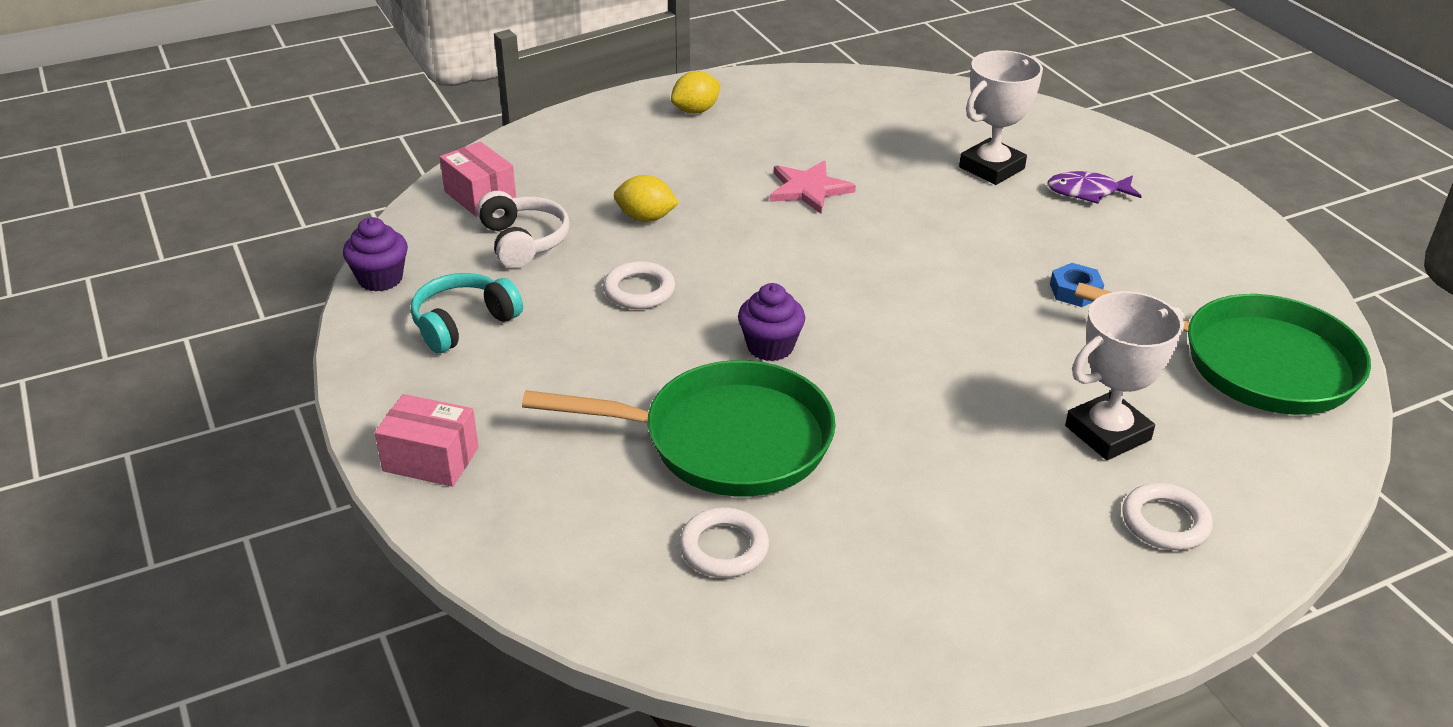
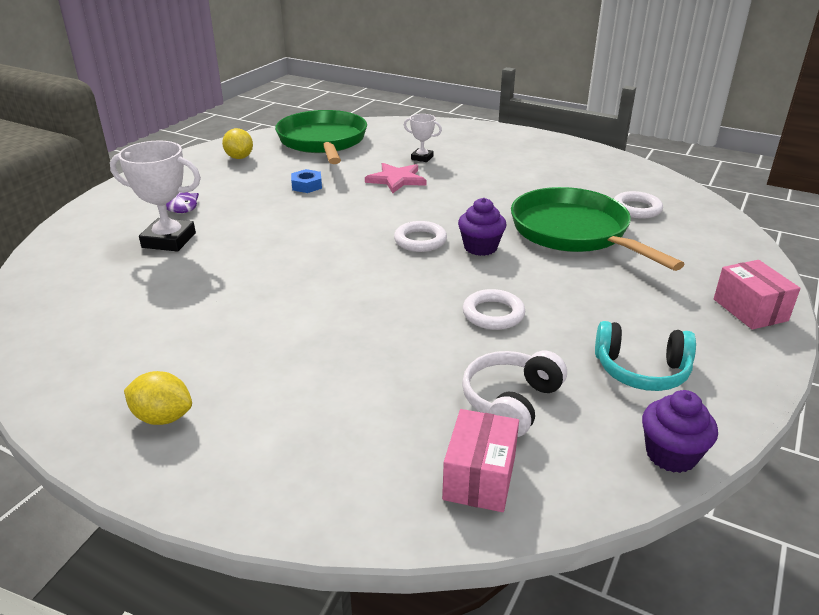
camera: 125 degrees left, 5 degrees down
yellow lemon [614,175,679,222] -> yellow lemon moved to [222,128,253,159]
pink star [770,160,856,214] -> pink star moved to [365,163,427,193]
white trophy [1065,291,1185,460] -> white trophy [404,114,442,162], size x0.55
white ring [1122,483,1213,550] -> white ring moved to [394,221,447,252]

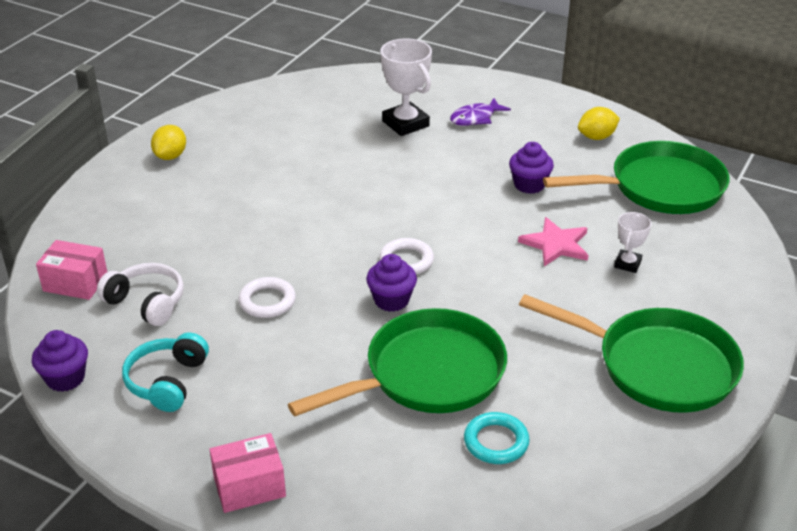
camera: 90 degrees right, 5 degrees up
white trophy [110,141,201,252] -> white trophy turned 45 degrees counterclockwise [380,39,432,136]
blue nut [291,169,322,193] -> purple cupcake [509,142,554,194]
white ring [614,191,663,219] -> turquoise ring [464,412,530,464]
none -> green pan [519,294,744,413]

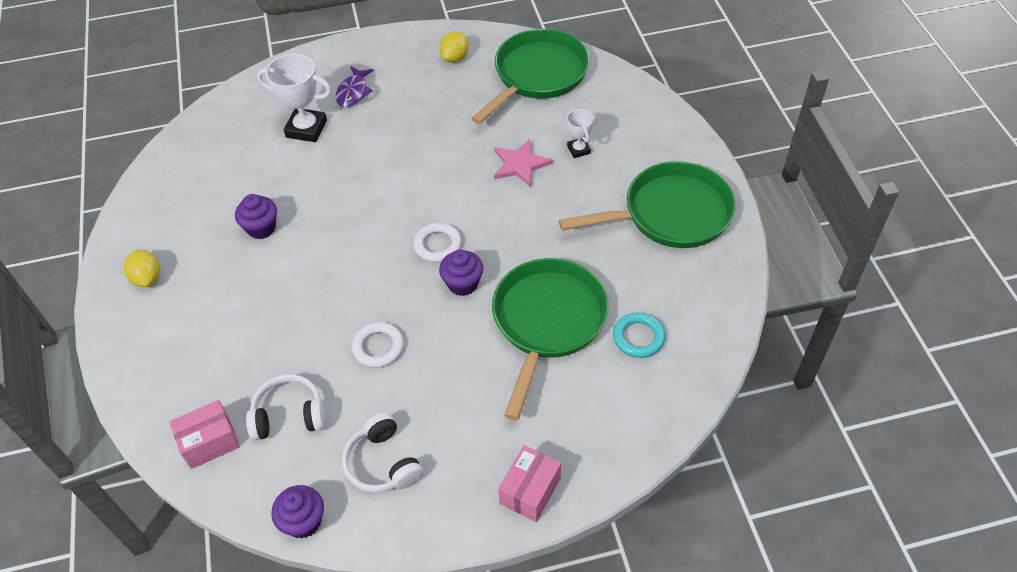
camera: 40 degrees left, 15 degrees up
turquoise headphones [122,333,209,412] -> white headphones [342,412,423,493]
purple cupcake [509,142,554,194] -> purple cupcake moved to [235,194,277,239]

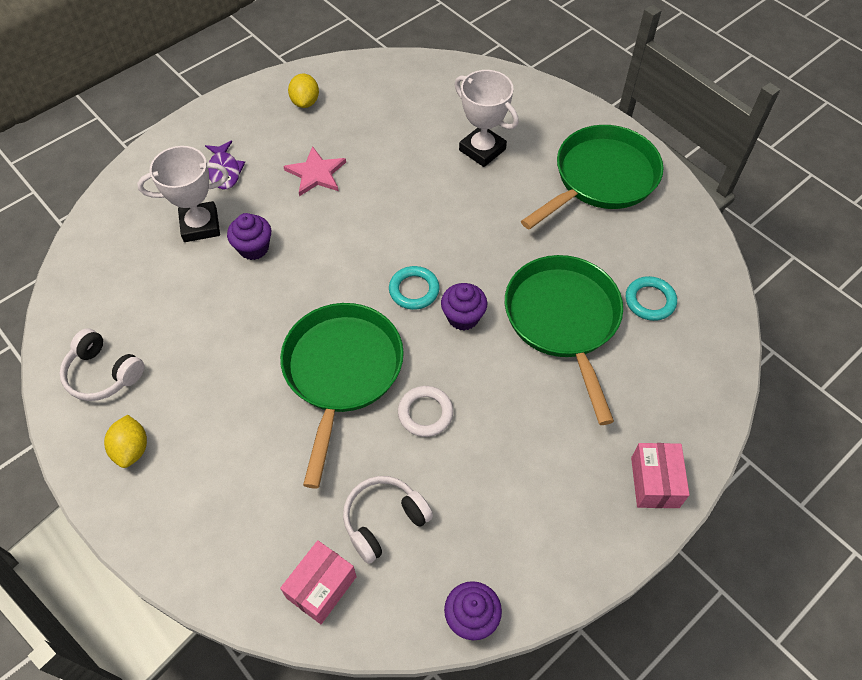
camera: 30 degrees left, 5 degrees up
yellow lemon [124,250,160,287] -> yellow lemon turned 45 degrees clockwise [104,415,147,468]
purple cupcake [235,194,277,239] -> purple cupcake moved to [227,213,271,260]
white headphones [342,412,423,493] -> white headphones moved to [60,329,144,401]
white ring [413,223,462,262] -> turquoise ring [389,266,440,310]
green pan [471,29,589,124] -> green pan moved to [280,303,404,489]
pink star [494,139,553,187] -> pink star moved to [283,146,346,196]
white trophy [567,109,594,158] -> white trophy [455,70,519,167], size x1.83

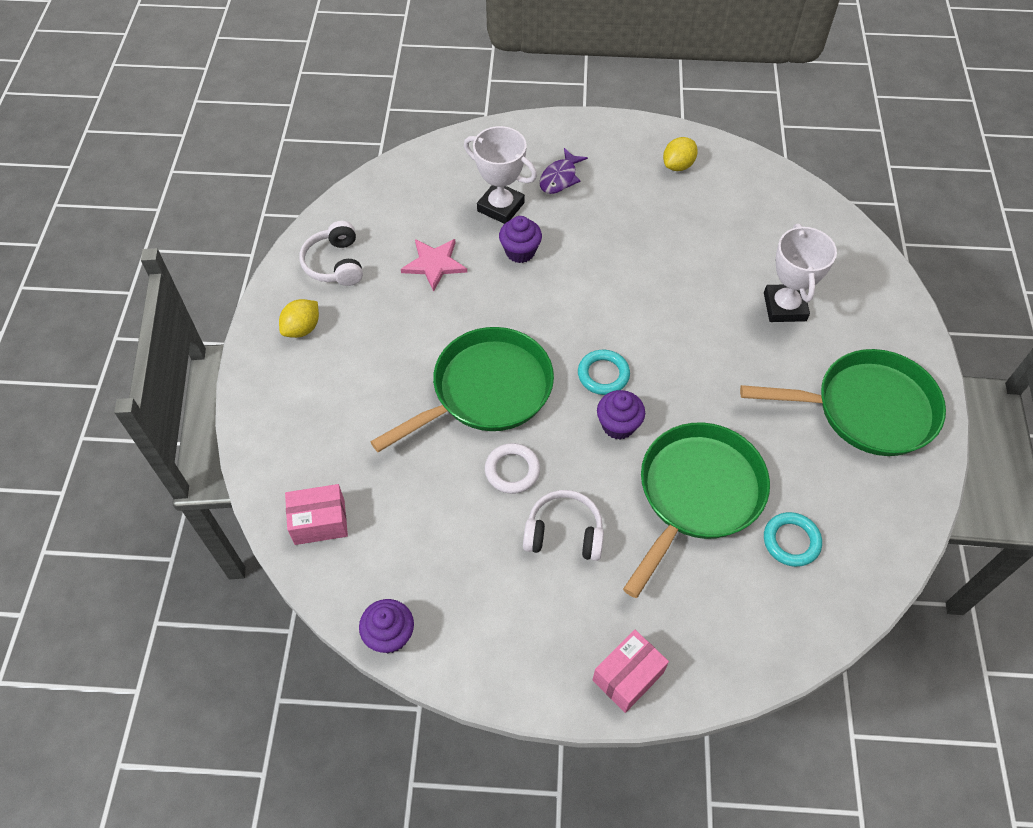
camera: 45 degrees right, 0 degrees up
pink star [283,146,346,196] -> pink star moved to [401,239,467,292]
white headphones [343,476,433,564] -> white headphones moved to [523,490,604,561]

